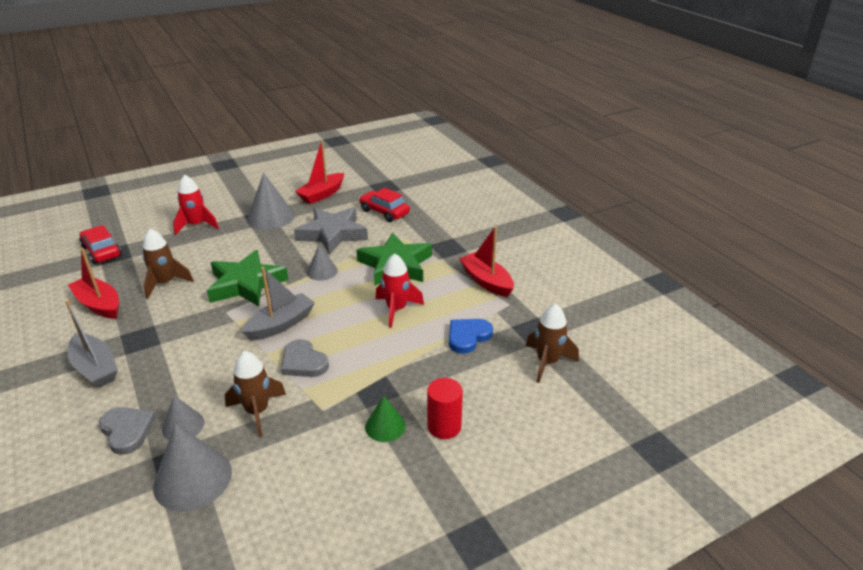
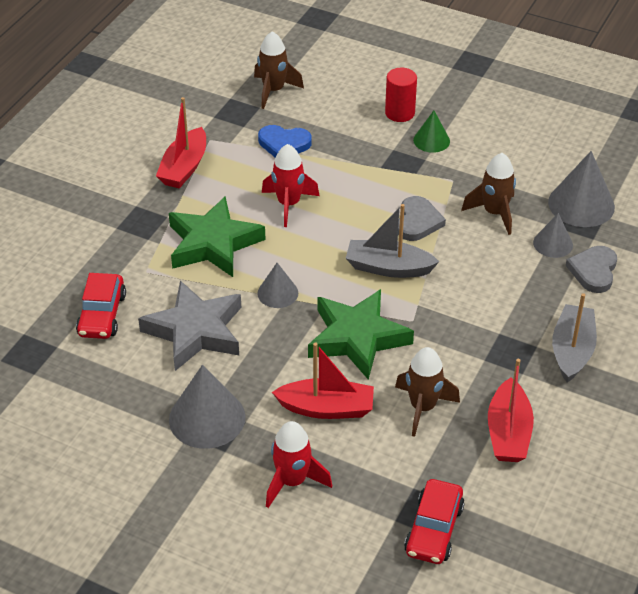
camera: 125 degrees left, 10 degrees up
red boat [295,140,344,204] -> red boat moved to [272,342,374,419]

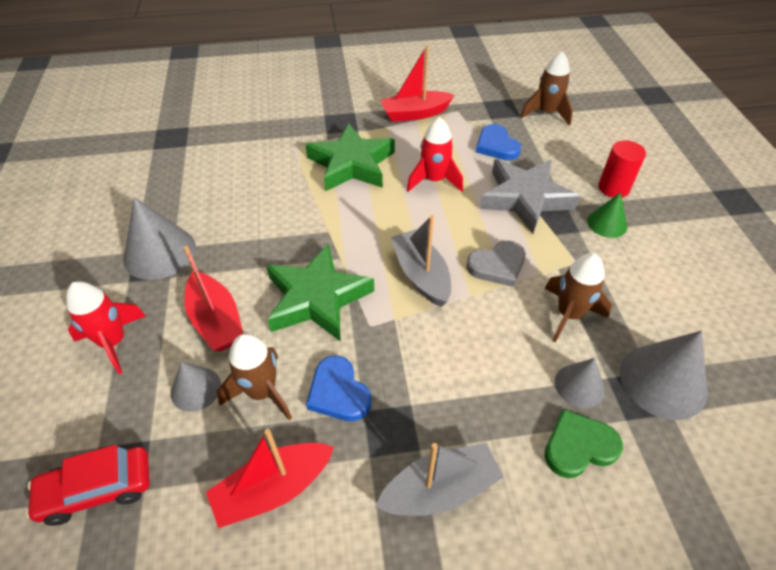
camera: 55 degrees right, 5 degrees up
red car [76,273,126,339] -> none
grey star [138,281,241,371] -> grey star moved to [480,159,580,234]
grey cone [257,263,298,308] -> grey cone moved to [171,362,221,412]
grey heart [566,246,617,293] -> green heart [544,409,623,478]
none -> blue heart [306,356,371,421]

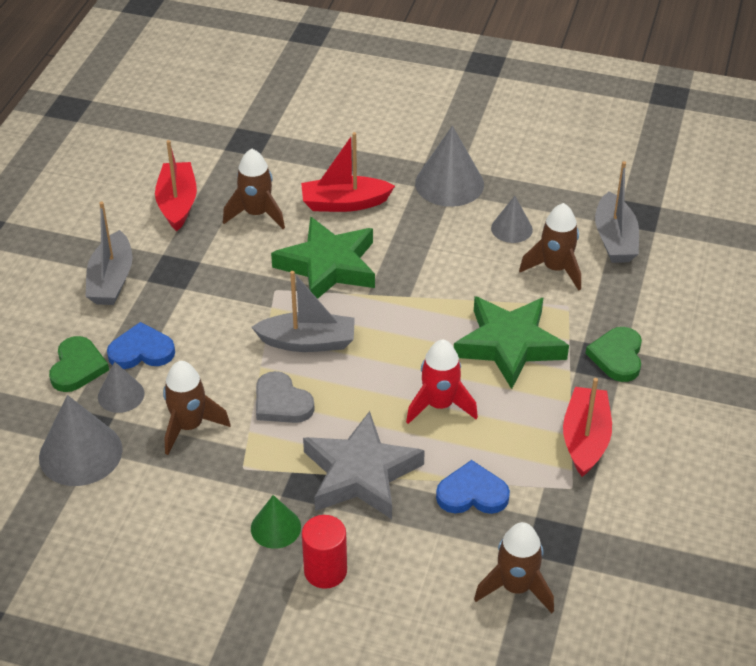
camera: 115 degrees right, 5 degrees down
red car [25,445,150,526] -> none
red rocket [66,281,146,374] -> none
grey cone [171,362,221,412] -> grey cone moved to [491,196,533,243]
blue heart [306,356,371,421] -> blue heart moved to [107,322,175,369]
grey heart [467,241,526,287] -> grey heart turned 45 degrees counterclockwise [256,371,315,423]
none -> brown rocket [519,203,581,290]
none -> green heart [585,327,642,382]
none -> grey boat [595,161,639,263]

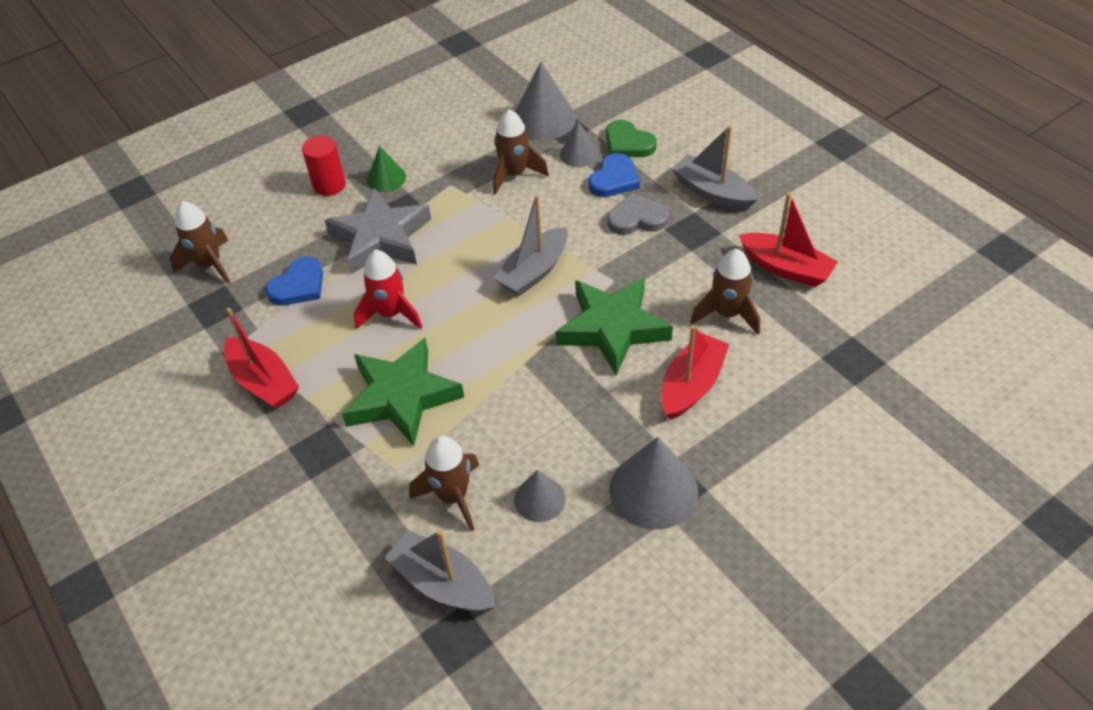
camera: 130 degrees right, 5 degrees up
grey heart [256,371,315,423] -> grey heart moved to [607,193,669,235]
green heart [585,327,642,382] -> none

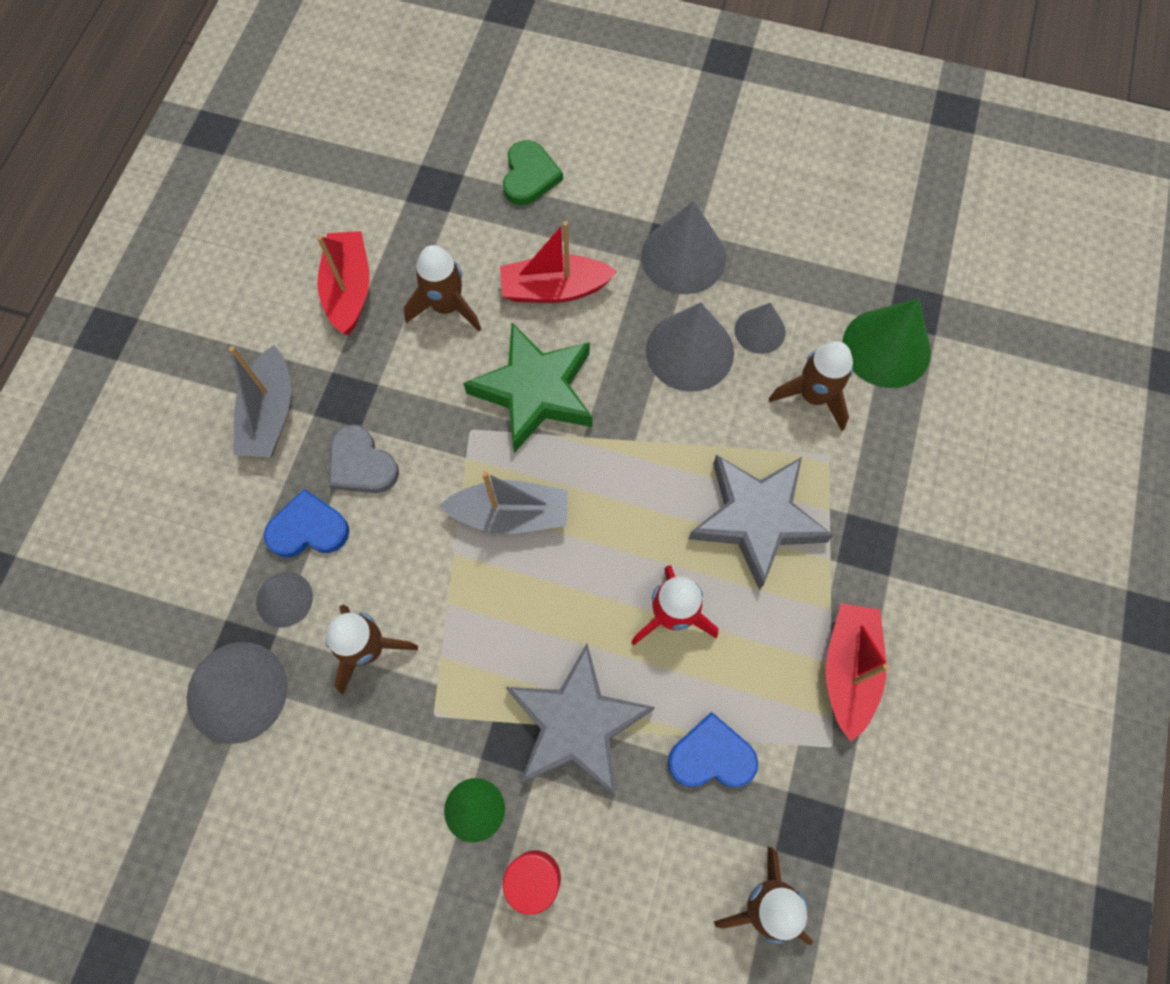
camera: 130 degrees left, 20 degrees up
green star [342,338,464,446] -> grey star [688,455,834,590]
grey boat [384,530,496,612] -> green cone [843,299,931,388]
green heart [606,120,657,157] -> green heart moved to [503,140,563,205]
none -> grey cone [646,303,734,392]

